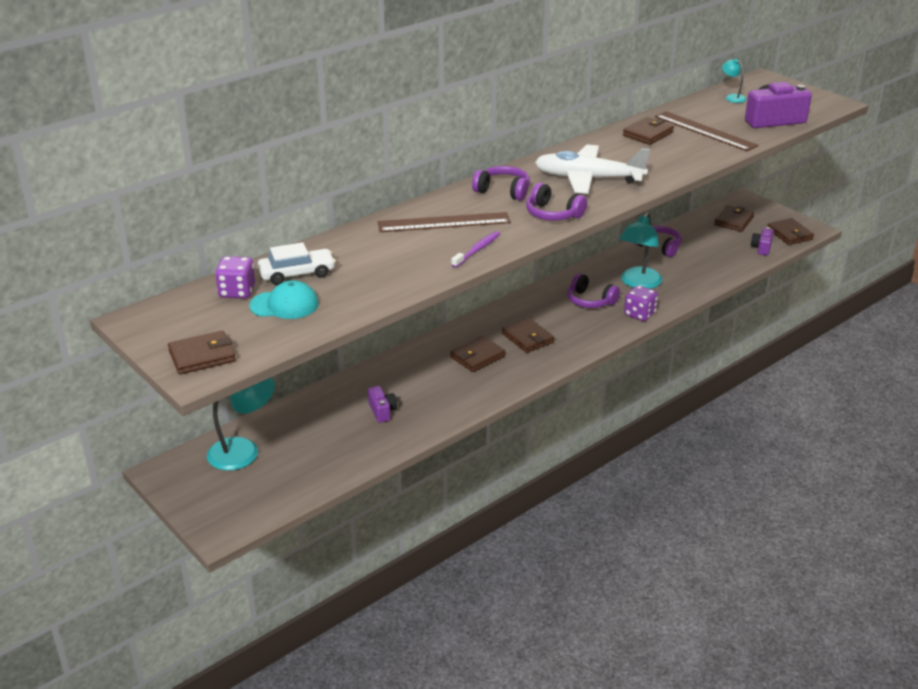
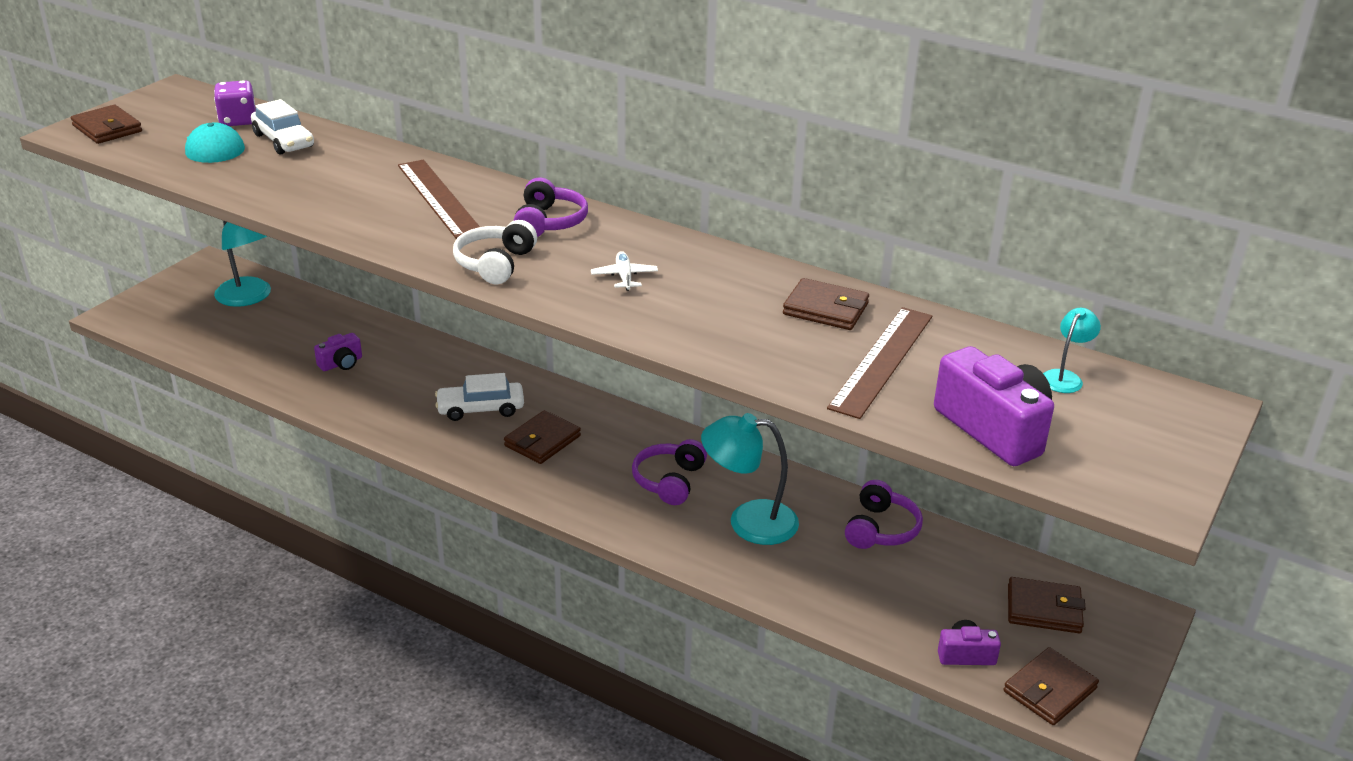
camera: 70 degrees right, 0 degrees up
brown wallet [450,336,505,372] -> white car [435,373,524,421]
purple toothbrush [451,231,500,268] -> none
purple headphones [526,183,587,221] -> white headphones [453,220,537,285]
white plane [535,145,650,194] -> white plane [591,251,658,291], size x0.40
purple dice [624,285,658,321] -> none

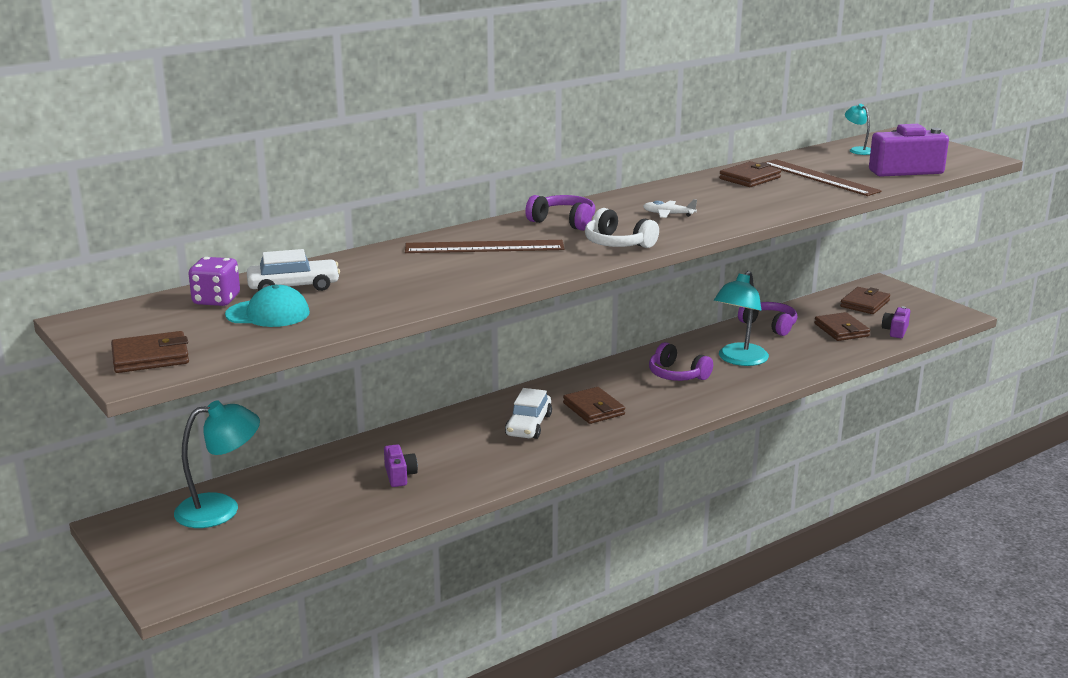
camera: 65 degrees left, 10 degrees down
brown wallet [1004,647,1099,725] -> brown wallet moved to [814,312,870,341]

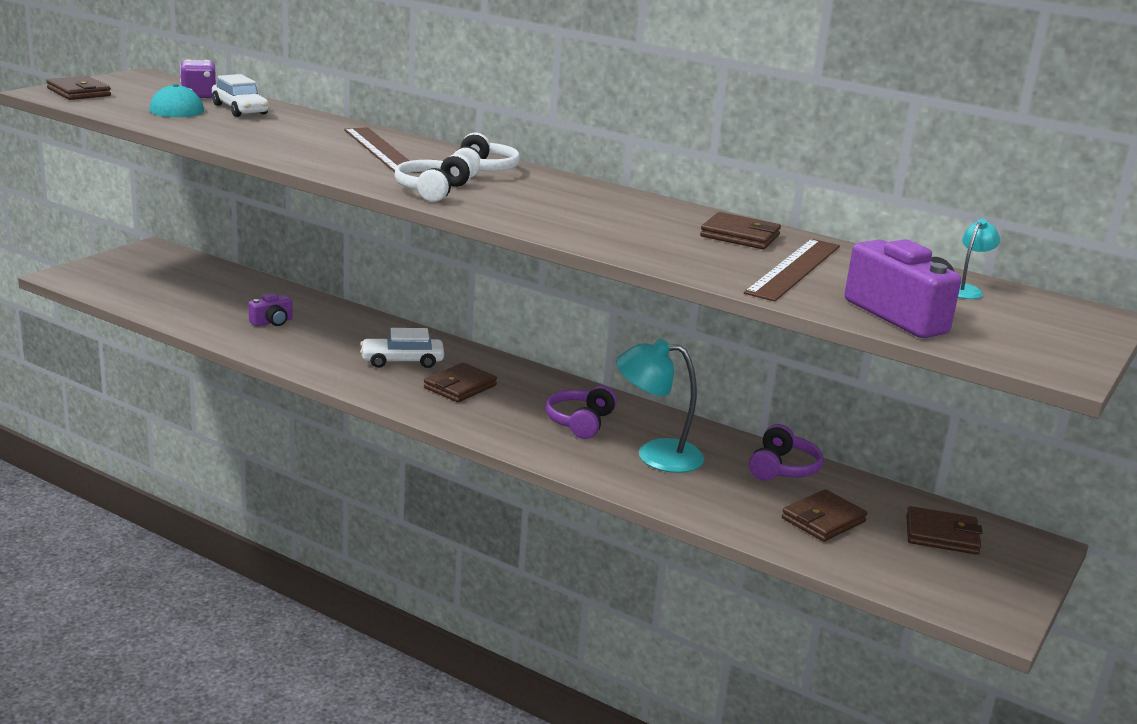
camera: 65 degrees right, 0 degrees up
turquoise lamp [174,400,260,528] -> none
purple headphones [525,195,595,231] -> white headphones [454,133,520,177]
white plane [643,199,697,218] -> none
purple camera [882,306,910,338] -> none

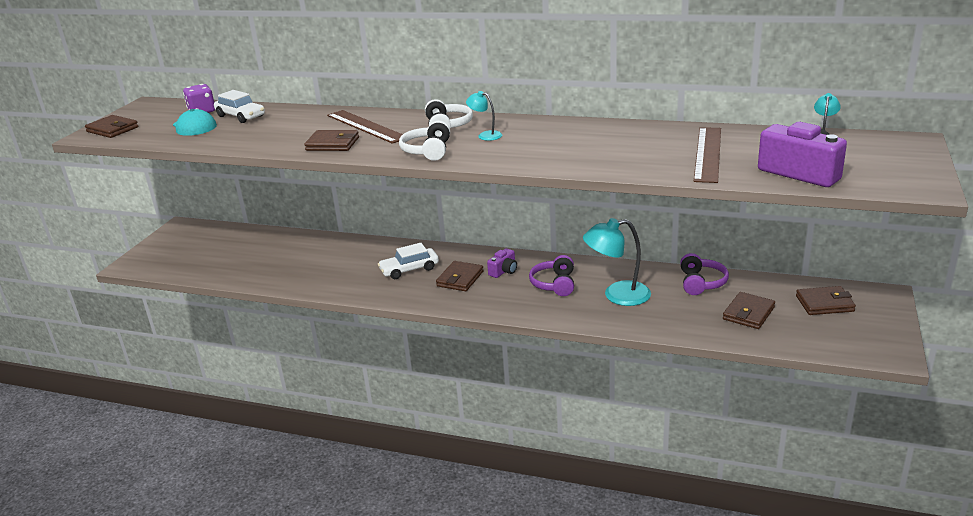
camera: 10 degrees left, 5 degrees up
purple camera [248,293,292,326] -> purple camera moved to [487,248,517,278]
brown wallet [700,212,781,249] -> brown wallet moved to [304,130,359,151]
none -> turquoise lamp [466,91,502,141]

